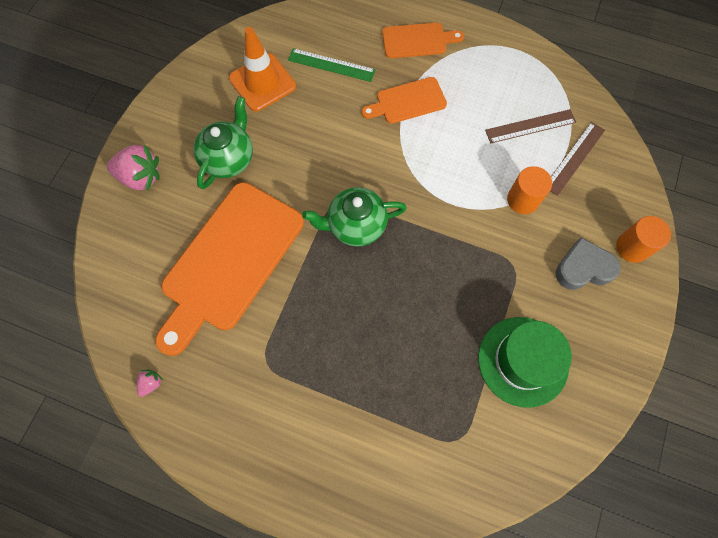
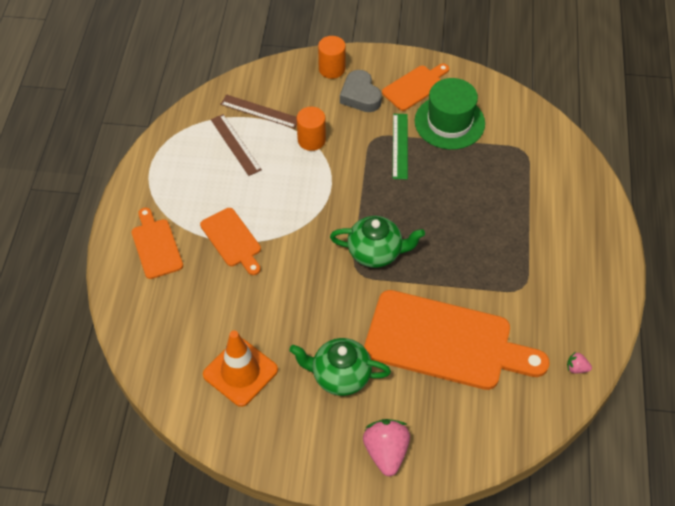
camera: 105 degrees left, 15 degrees down
green ruler [288,48,376,82] -> green ruler moved to [393,114,408,179]
green teapot [302,187,407,247] -> green teapot turned 60 degrees counterclockwise [330,216,425,268]
none -> orange cutting board [382,63,449,111]

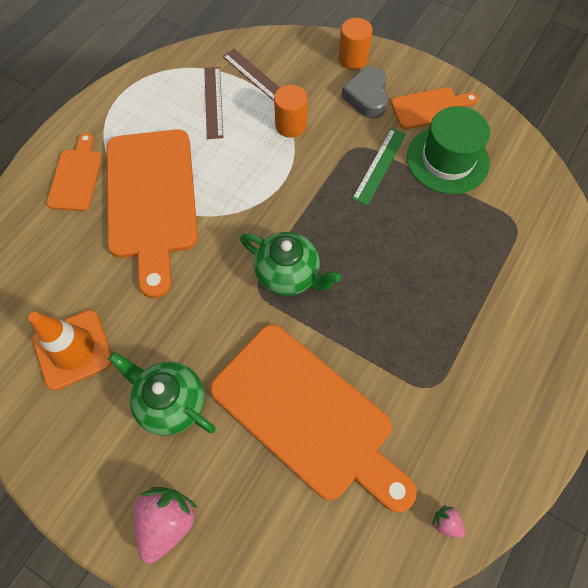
camera: 25 degrees right, 10 degrees up
orange cutting board [200,208,261,275] -> orange cutting board [107,129,198,298], size x2.00

